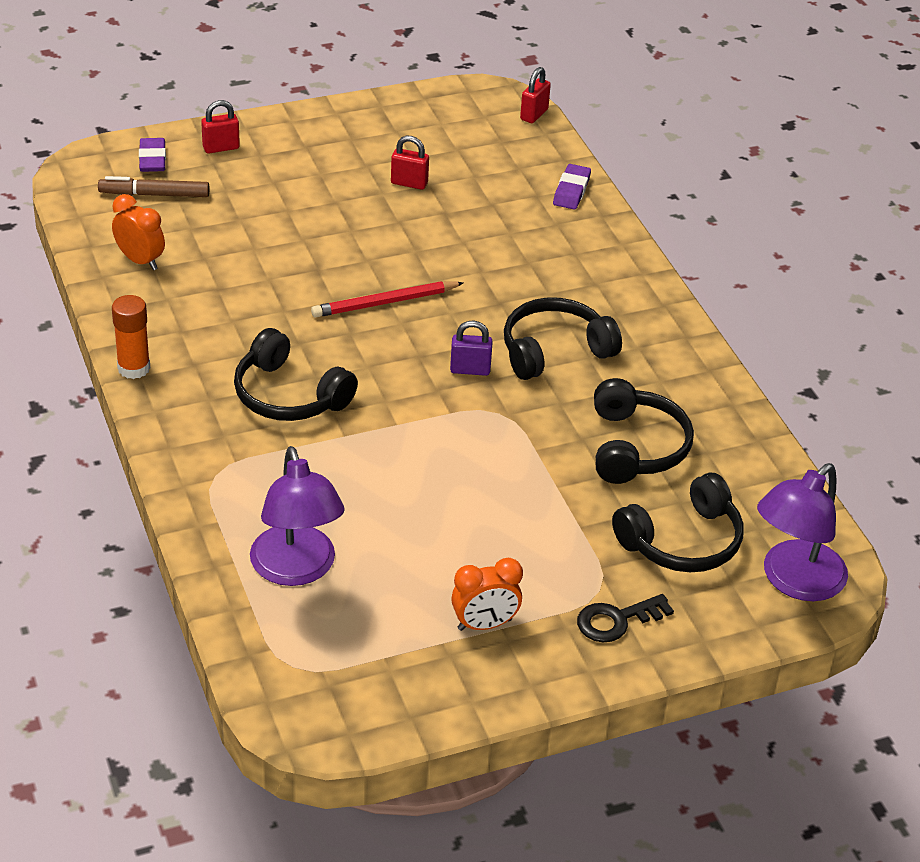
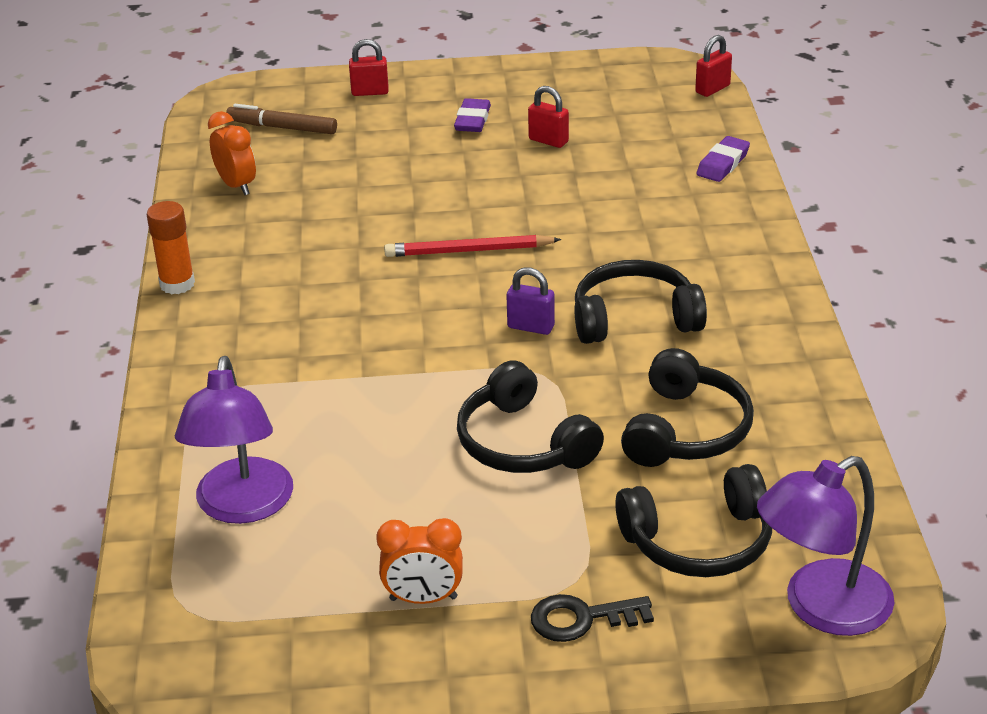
camera: 20 degrees right, 5 degrees down
purple eraser [139,138,166,172] -> purple eraser moved to [454,98,491,132]
black headphones [234,328,358,421] -> black headphones moved to [457,360,604,473]

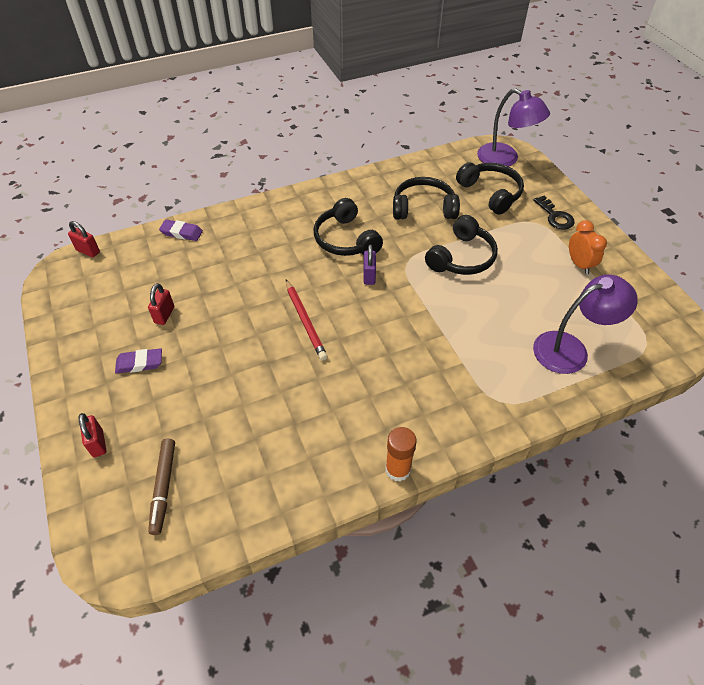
camera: 110 degrees left, 15 degrees up
orange clock [208,111,256,195] -> none

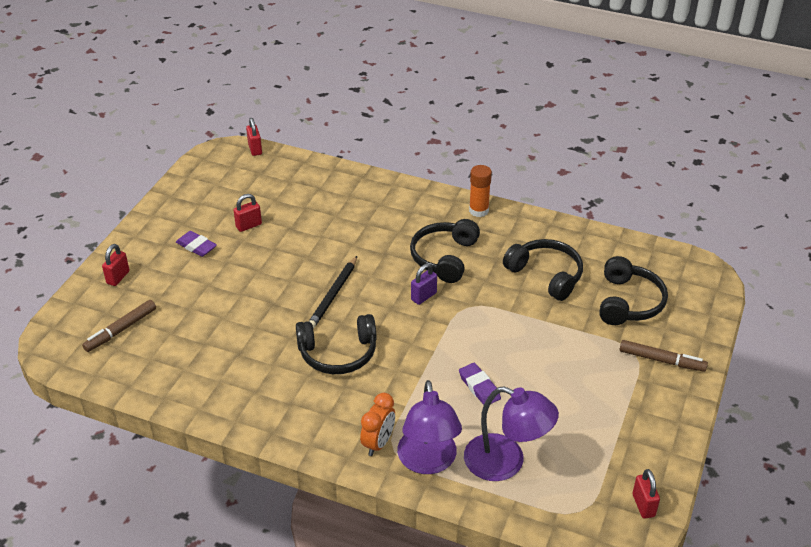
camera: 45 degrees right, 10 degrees down
purple eraser [159,219,203,241] -> purple eraser moved to [459,363,501,405]
red pencil [286,280,328,361] -> black pencil [309,256,357,329]
orange glue stick [385,427,416,482] -> orange glue stick moved to [469,165,492,217]
black headphones [425,215,498,275] -> black headphones moved to [296,314,377,374]
purple lamp [477,88,550,167] -> purple lamp moved to [397,380,462,474]
black key [533,196,575,229] -> brown marker [620,340,708,372]
orange clock [569,220,607,274] -> orange clock moved to [360,393,395,456]
none -> red padlock [633,469,660,519]

